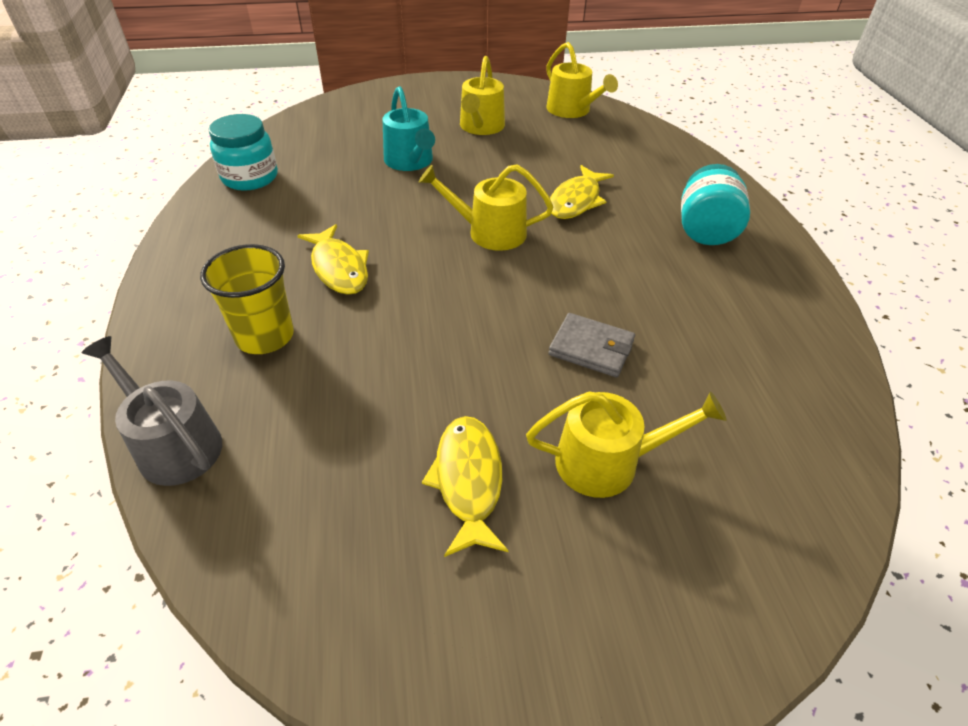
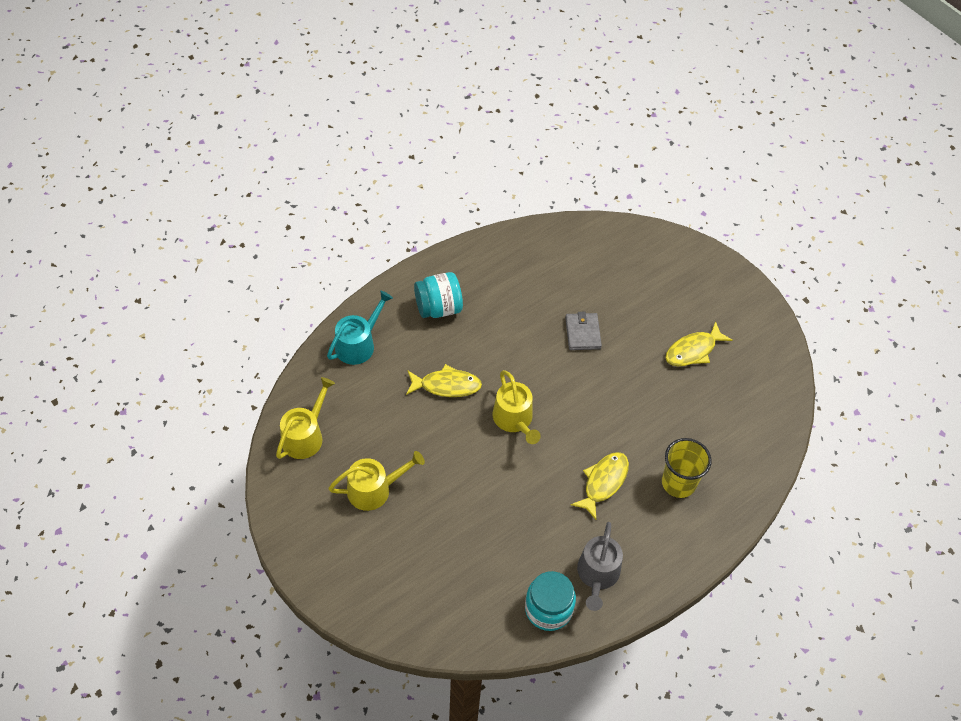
camera: 120 degrees left, 10 degrees up
grey watering can [82,336,222,486] -> grey watering can moved to [577,522,623,611]
turquoise watering can [383,86,435,171] -> turquoise watering can moved to [327,291,393,365]
yellow watering can [526,391,726,498] -> none

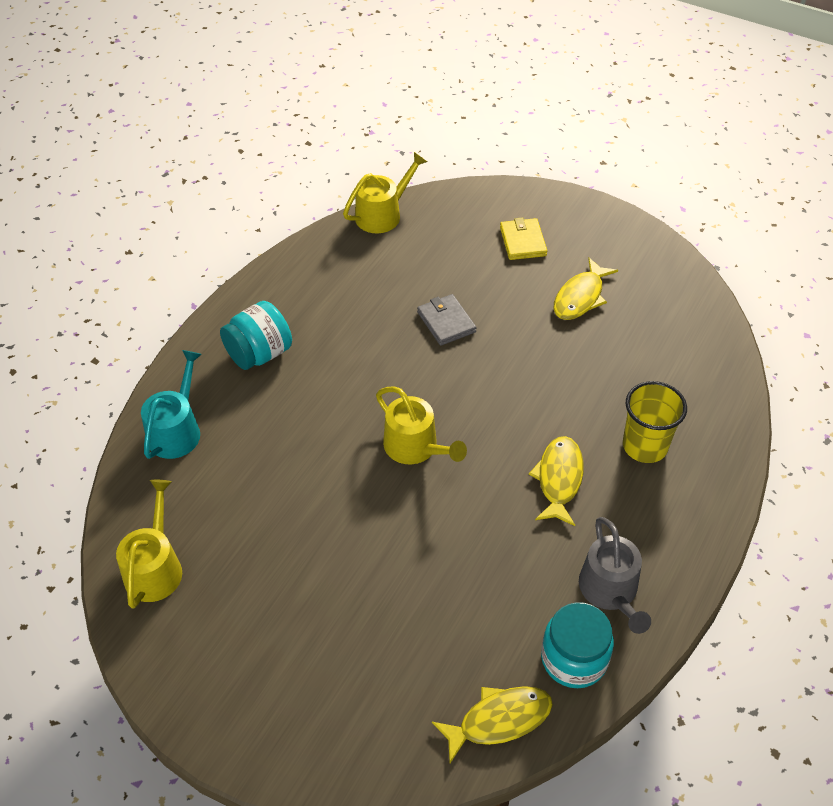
camera: 20 degrees left, 5 degrees down
yellow watering can [328,451,425,511] -> yellow watering can moved to [343,152,427,233]
yellow fish [406,364,482,397] -> yellow fish moved to [432,686,553,763]
none -> yellow wallet [500,217,547,260]

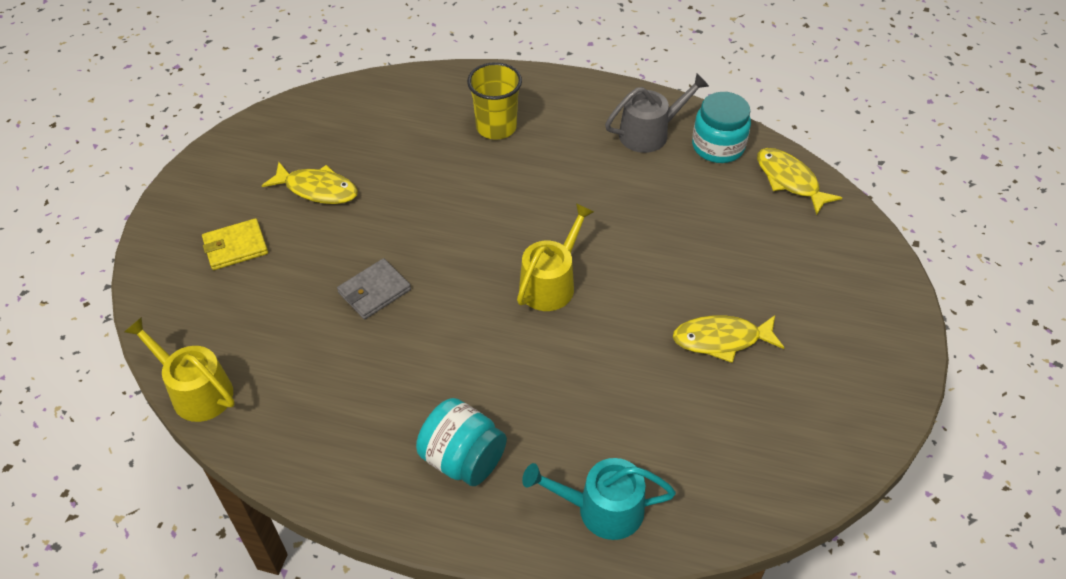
camera: 105 degrees left, 0 degrees up
yellow watering can [116,480,182,609] -> none
yellow fish [529,436,584,526] -> yellow fish moved to [673,315,784,363]

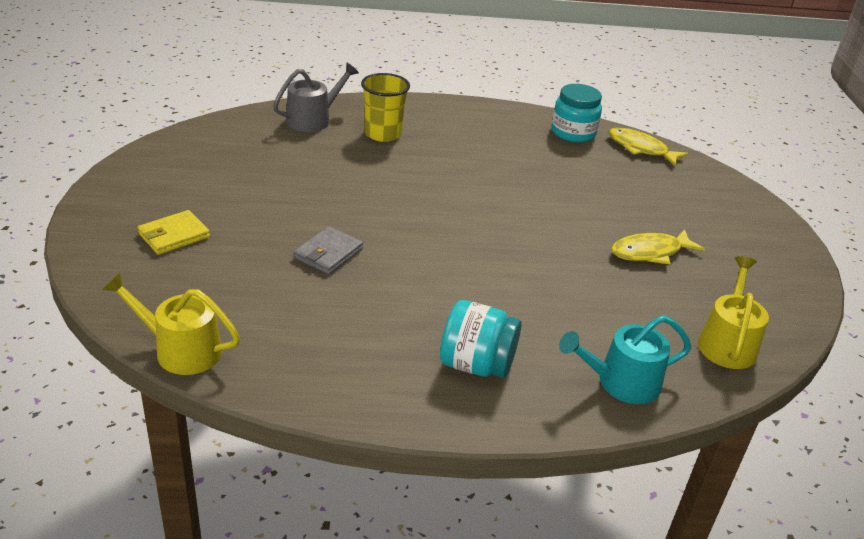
camera: 20 degrees left, 15 degrees down
yellow fish [262,162,358,204] -> none
yellow watering can [517,203,594,311] -> yellow watering can moved to [698,256,769,369]
grey watering can [605,73,709,153] -> grey watering can moved to [273,63,359,132]

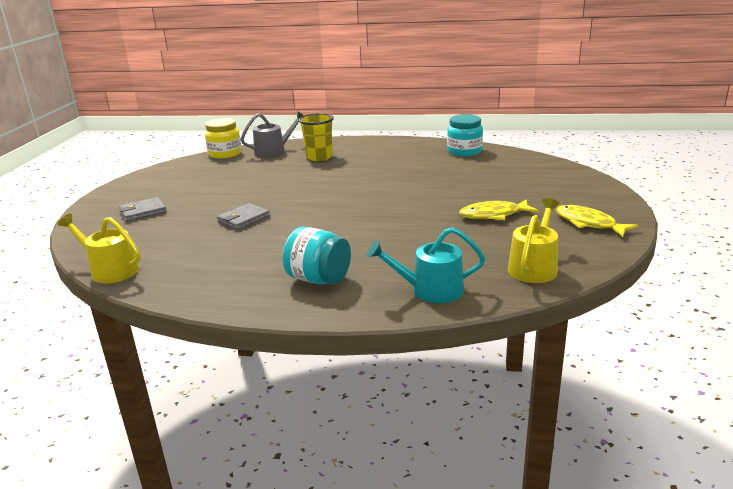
camera: 15 degrees right, 10 degrees down
yellow wallet [137,210,210,255] -> grey wallet [119,197,167,222]
yellow fish [608,128,688,166] -> yellow fish moved to [556,205,638,237]
none -> yellow jar [205,118,241,158]

